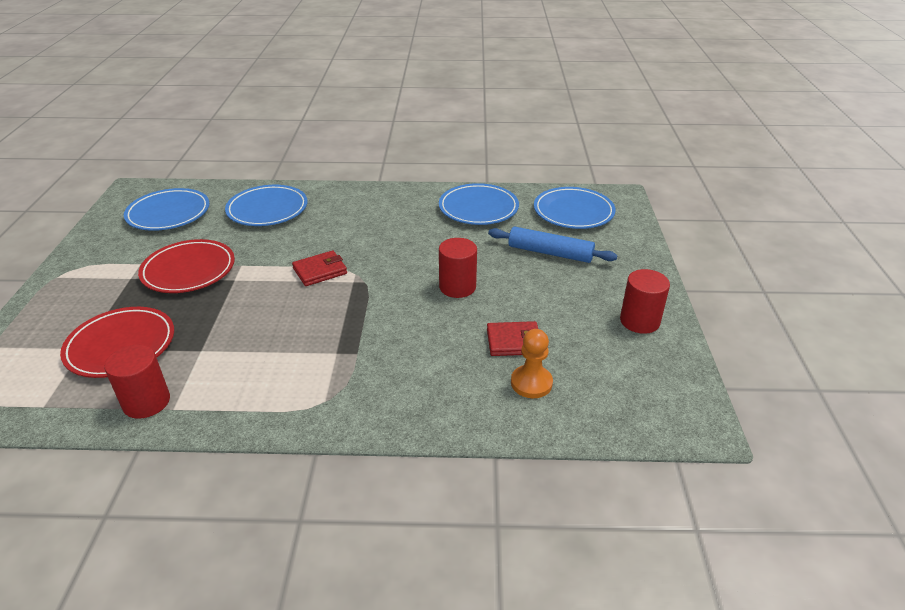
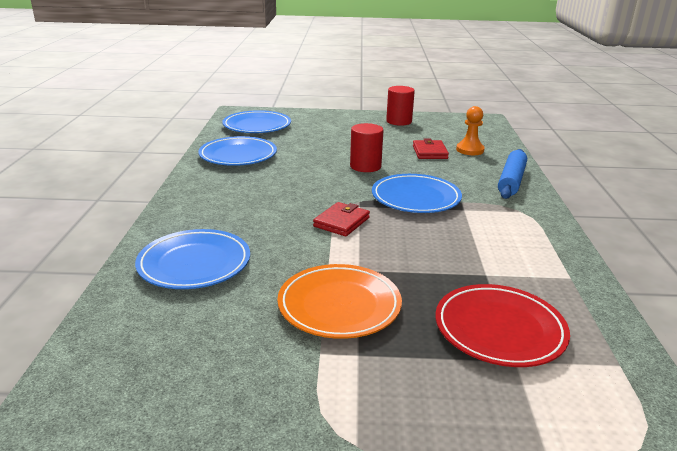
camera: 90 degrees left, 10 degrees down
red cylinder [104,345,170,419] -> none
blue plate [124,188,209,231] -> blue plate moved to [372,174,462,213]
red plate [138,239,235,293] -> orange plate [277,264,402,339]
red wallet [292,250,347,286] -> red wallet turned 60 degrees clockwise [313,202,370,236]
blue rolling pin [488,226,617,263] -> blue rolling pin moved to [498,149,527,199]

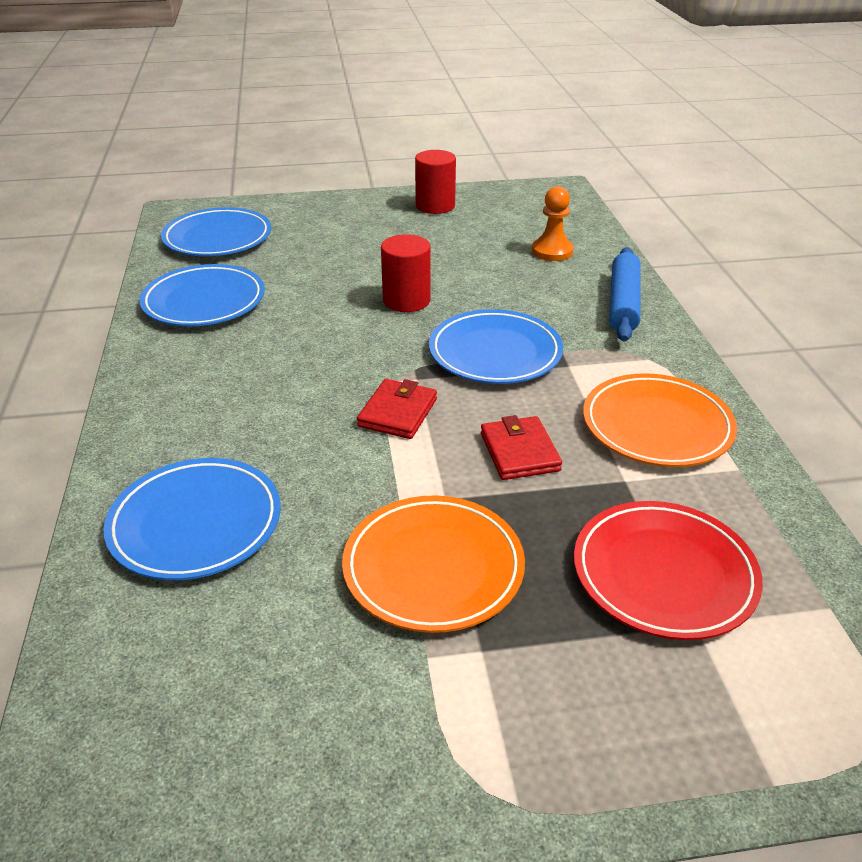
camera: 10 degrees left, 10 degrees up
red wallet [413,139,449,159] -> red wallet moved to [481,415,562,480]
none -> orange plate [583,373,737,467]

